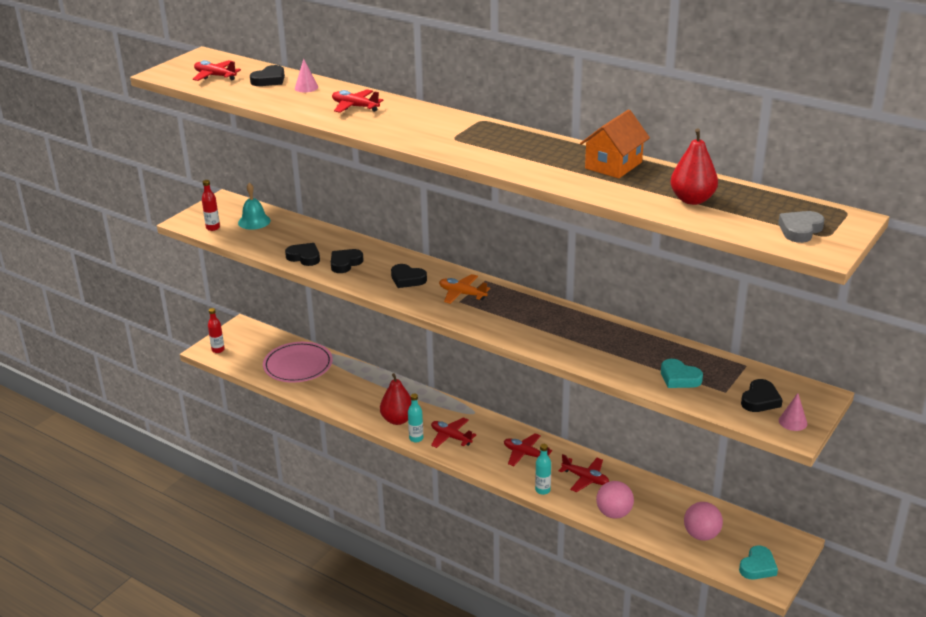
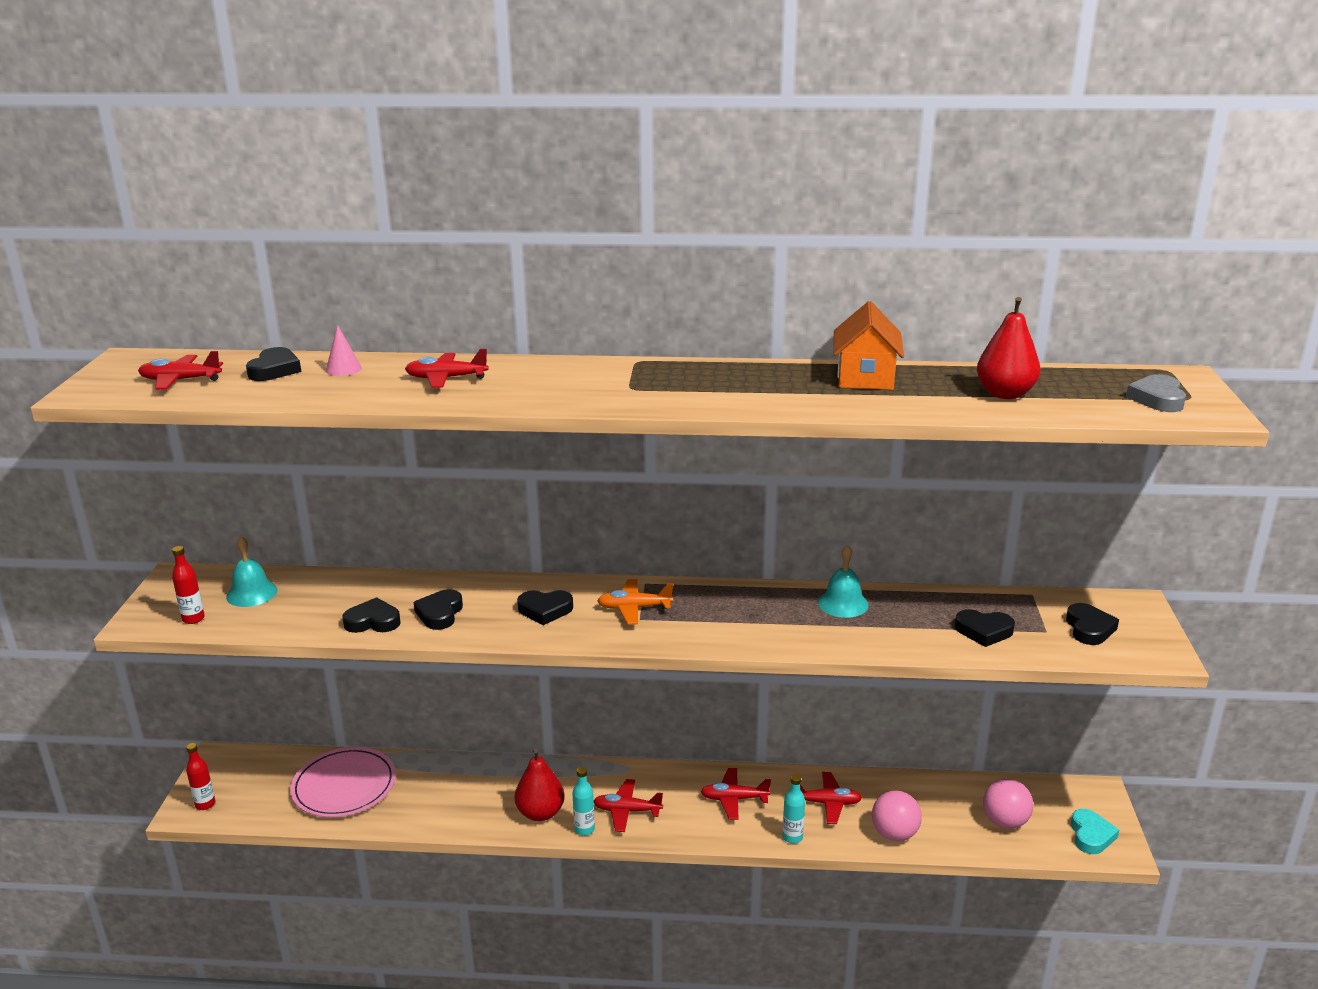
camera: 30 degrees left, 5 degrees down
turquoise heart [661,359,703,388] -> black heart [955,609,1015,647]
pink cone [779,393,807,431] -> none
none -> turquoise bell [818,545,869,618]

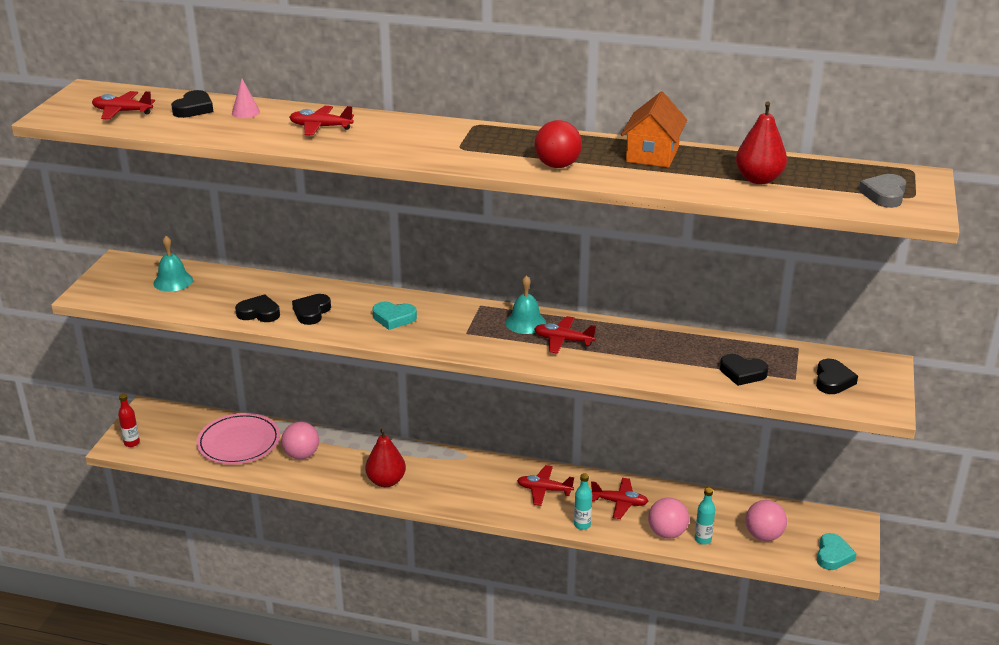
camera: 10 degrees right, 5 degrees up
red bottle [172,546,205,624] -> none
black heart [517,590,573,625] -> turquoise heart [372,302,417,330]
turquoise bottle [572,767,595,836] -> turquoise bottle moved to [695,487,715,545]
red plane [594,779,663,832] -> red plane moved to [534,316,596,354]
orange plane [597,579,673,625] -> none
turquoise bell [818,545,869,618] -> turquoise bell moved to [505,275,546,334]
none -> pink ball [281,422,319,459]
none -> red ball [534,120,582,168]

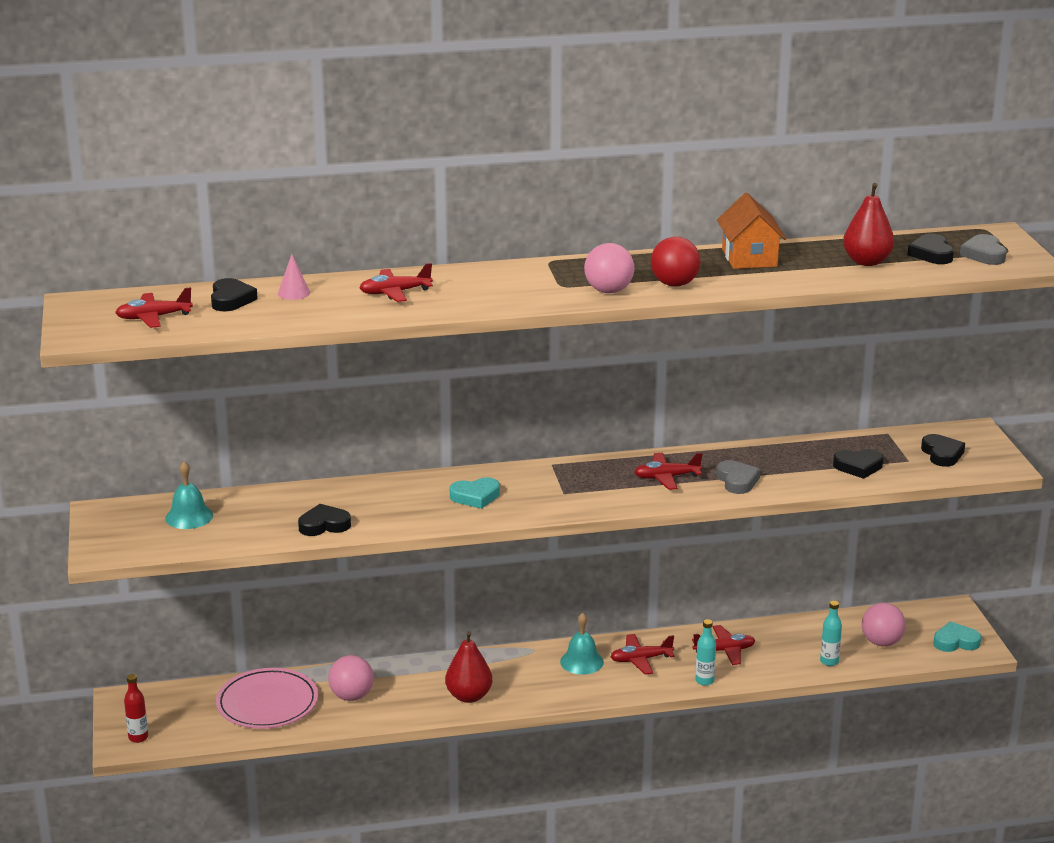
camera: 25 degrees left, 5 degrees down
black heart [292,294,331,325] -> black heart moved to [907,234,954,264]
turquoise bell [505,275,546,334] -> turquoise bell moved to [560,613,604,675]
pink ball [648,498,689,539] -> pink ball moved to [584,243,634,293]
turquoise heart [817,533,857,570] -> turquoise heart turned 90 degrees counterclockwise [933,621,981,652]
none -> grey heart [716,460,760,494]

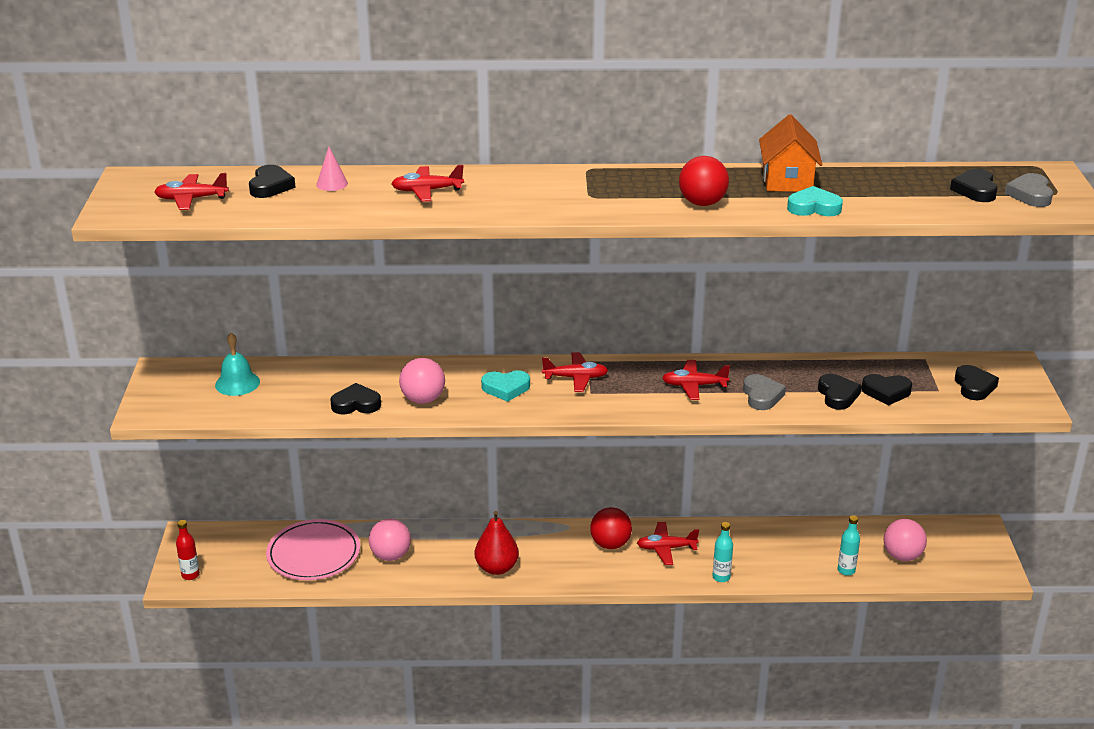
camera: 10 degrees right, 5 degrees up
turquoise bell [560,613,604,675] -> red ball [590,507,632,549]
pink ball [584,243,634,293] -> pink ball moved to [399,358,445,404]
red plane [692,625,755,665] -> red plane moved to [542,352,608,392]
red pear [843,183,894,266] -> none
turquoise heart [933,621,981,652] -> turquoise heart moved to [787,186,843,216]
none -> black heart [818,374,862,410]

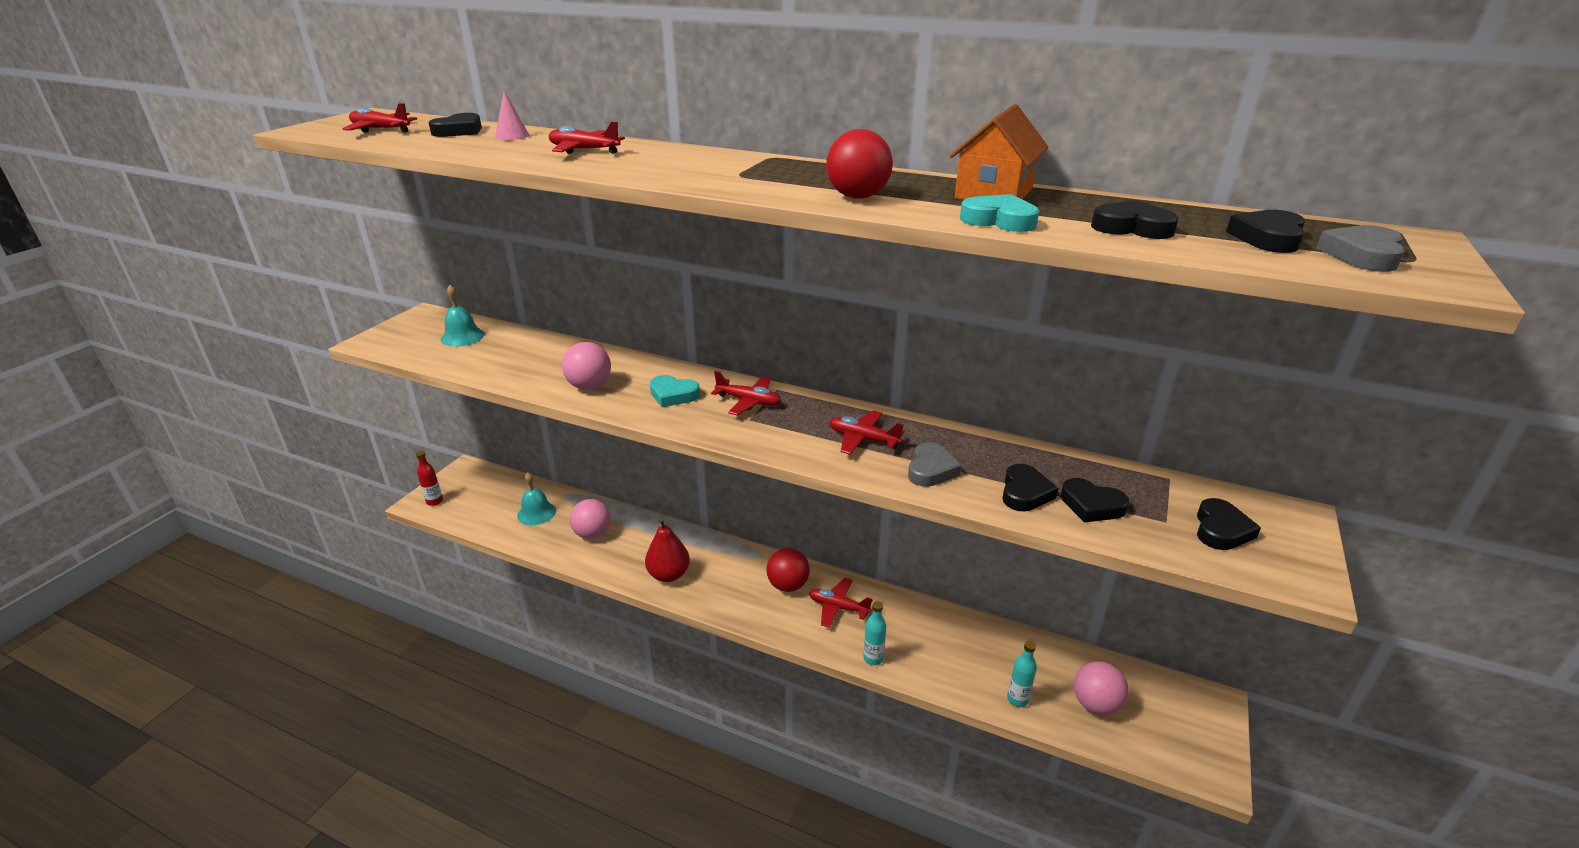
camera: 25 degrees right, 0 degrees up
pink plate [266,519,360,580] -> turquoise bell [517,473,556,525]
black heart [330,383,381,415] -> black heart moved to [1091,200,1179,239]

